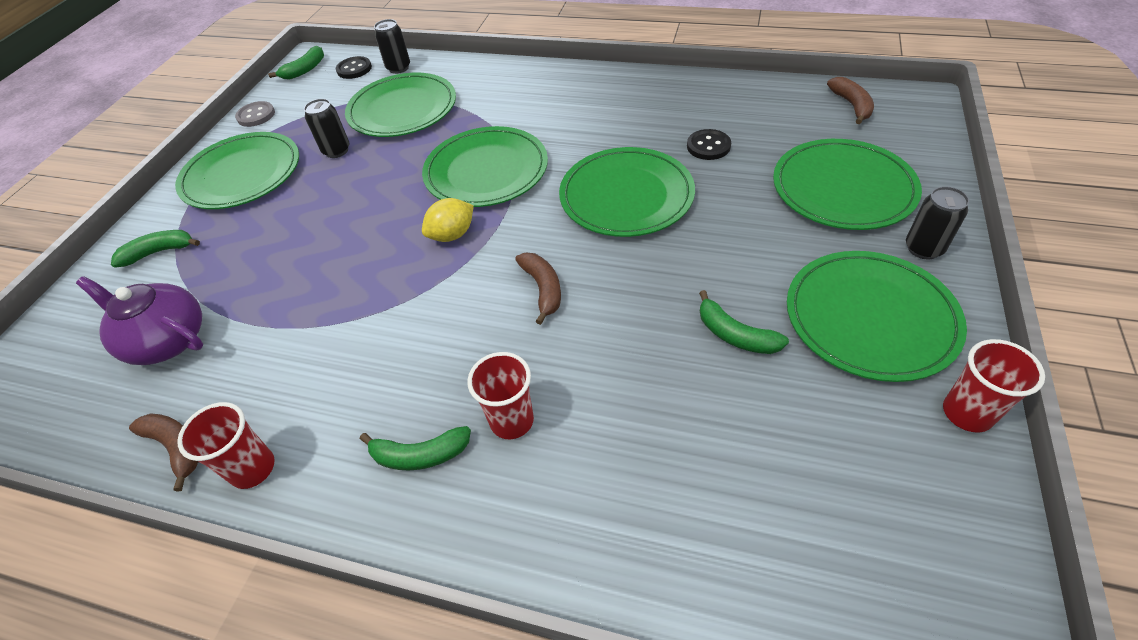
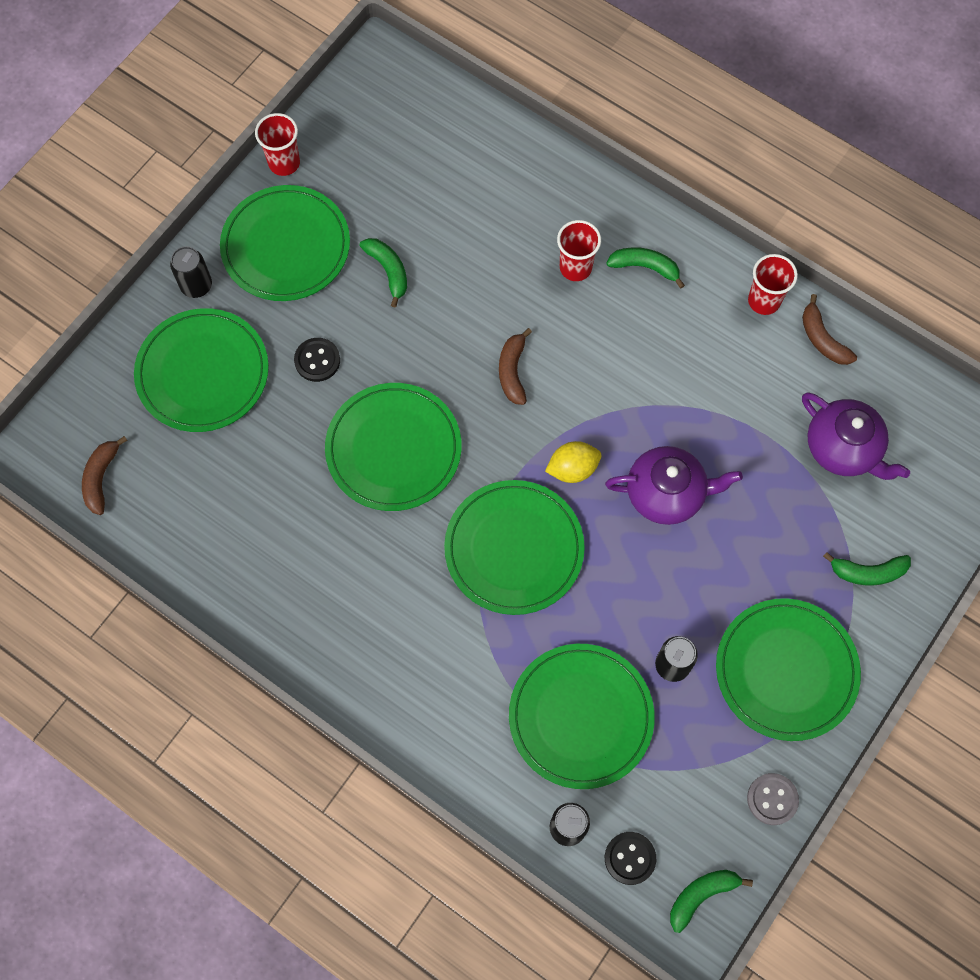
camera: 165 degrees left, 20 degrees up
black button [687,129,731,160] -> black button moved to [294,338,340,382]
none -> purple teapot [605,446,743,525]

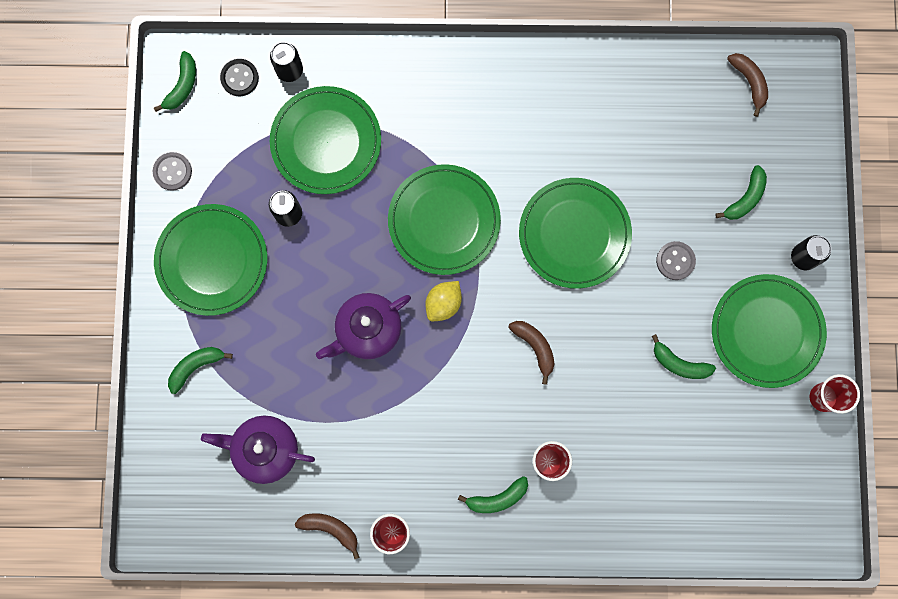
camera: 145 degrees right, 10 degrees up
green plate [134,308,269,432] -> green banana [715,165,767,220]
black button [294,338,340,382] -> grey button [656,241,696,280]

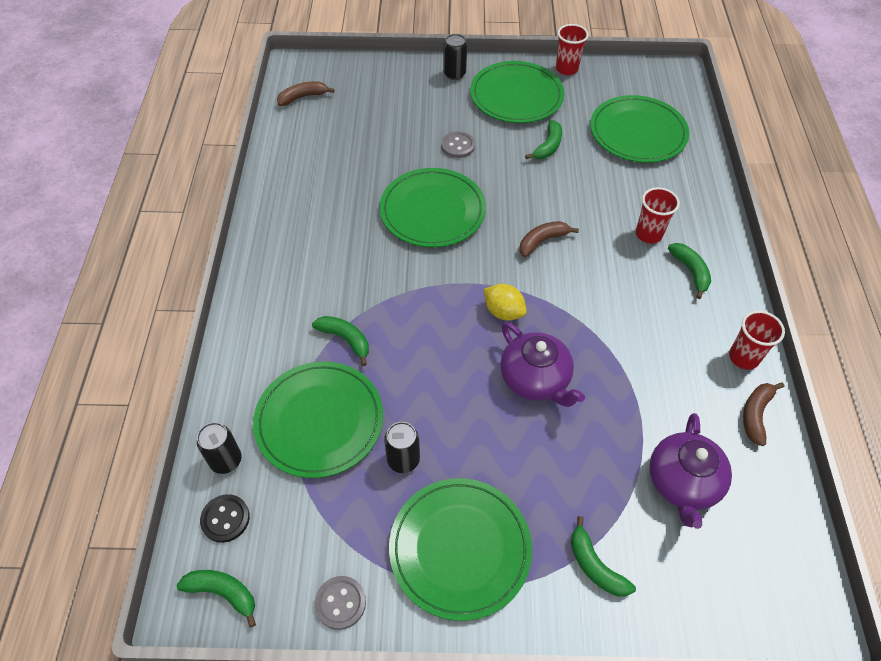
camera: 90 degrees left, 25 degrees down
green plate [388,164,501,275] -> green plate moved to [590,95,689,163]
green banana [715,165,767,220] -> green banana moved to [312,316,369,366]

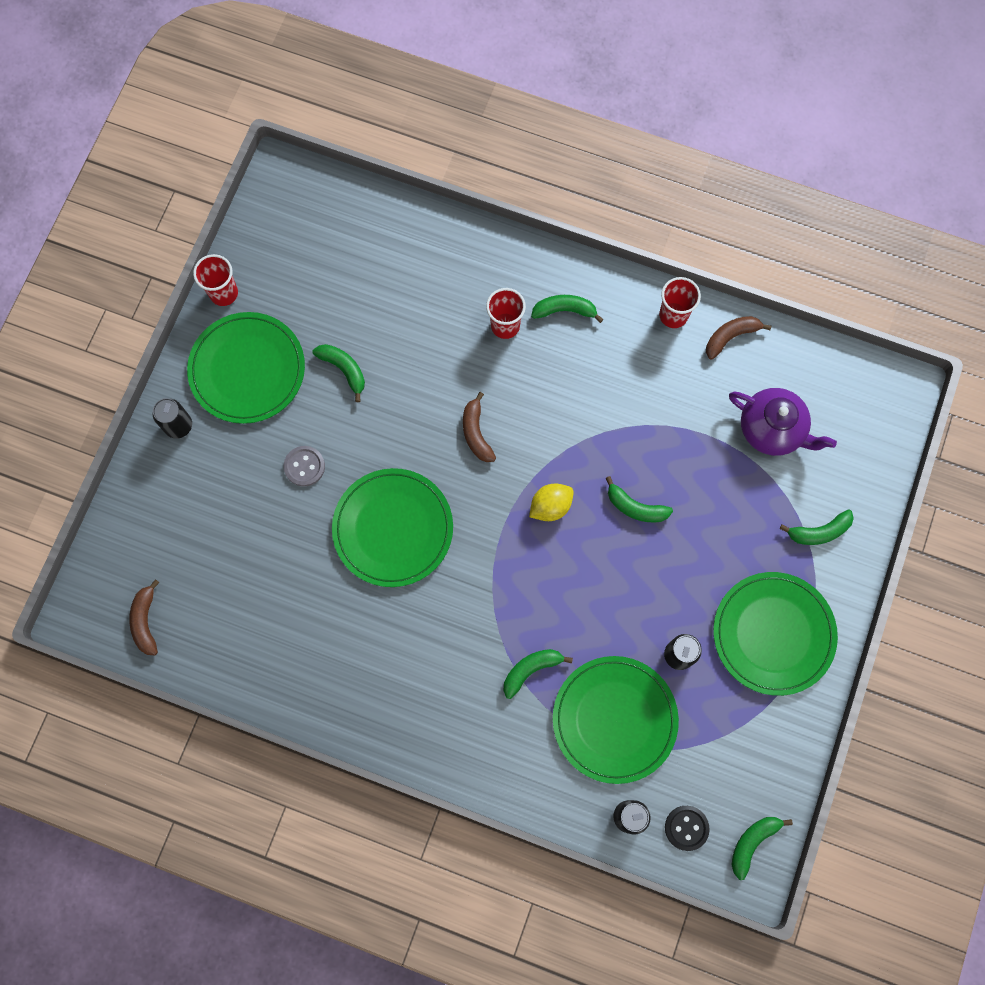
camera: 70 degrees left, 20 degrees up
grey button [315,576,366,630] -> none
purple teapot [500,322,585,407] -> green banana [606,476,673,523]
green plate [590,95,689,163] -> none
brown banana [743,382,784,446] -> brown banana turned 105 degrees clockwise [706,316,771,359]

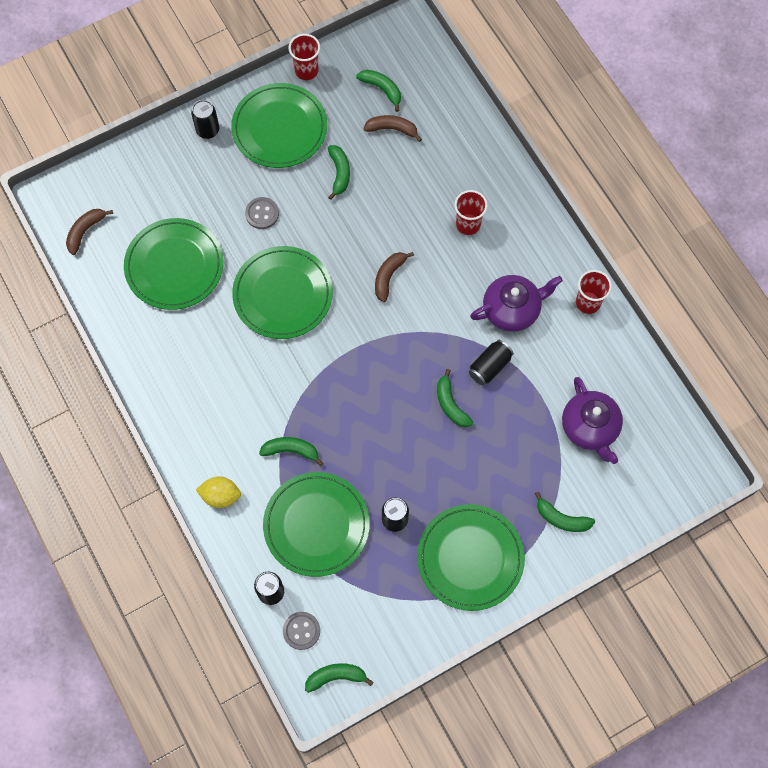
camera: 40 degrees right, 5 degrees down
yellow lemon [529,484,574,521] -> yellow lemon moved to [196,476,241,508]
green banana [531,295,603,323] -> green banana moved to [356,70,401,112]
black button [665,806,710,851] -> grey button [283,612,320,650]
brown banana [706,316,771,359] -> brown banana moved to [363,115,422,142]
none -> green plate [124,218,224,310]
none -> black can [469,340,514,385]
none -> purple teapot [470,275,563,332]

